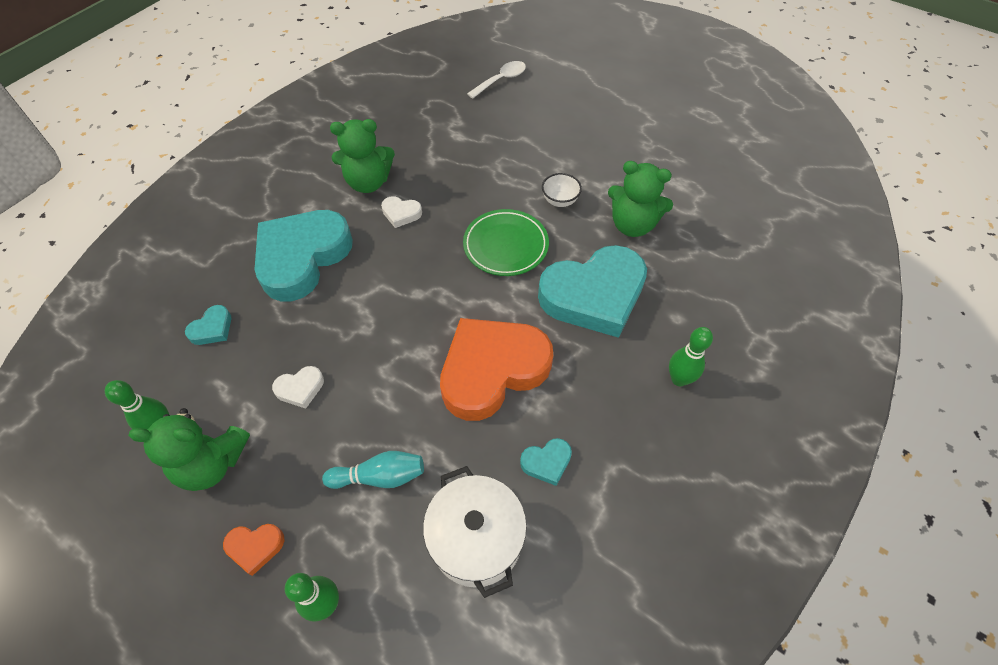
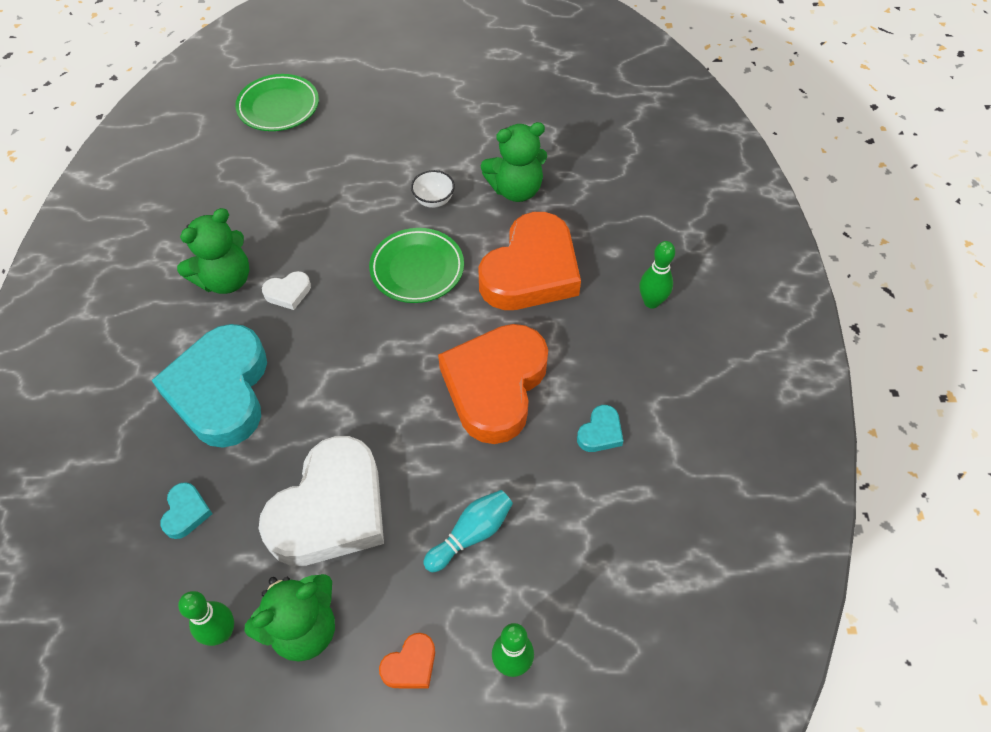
camera: 35 degrees left, 0 degrees up
white heart [272,366,324,409] -> white heart [259,436,384,566], size x2.48
white pot [423,466,527,598] -> none
white spoon [467,61,526,99] -> green plate [235,74,319,131]
turquoise heart [538,245,647,338] -> orange heart [479,212,581,310]

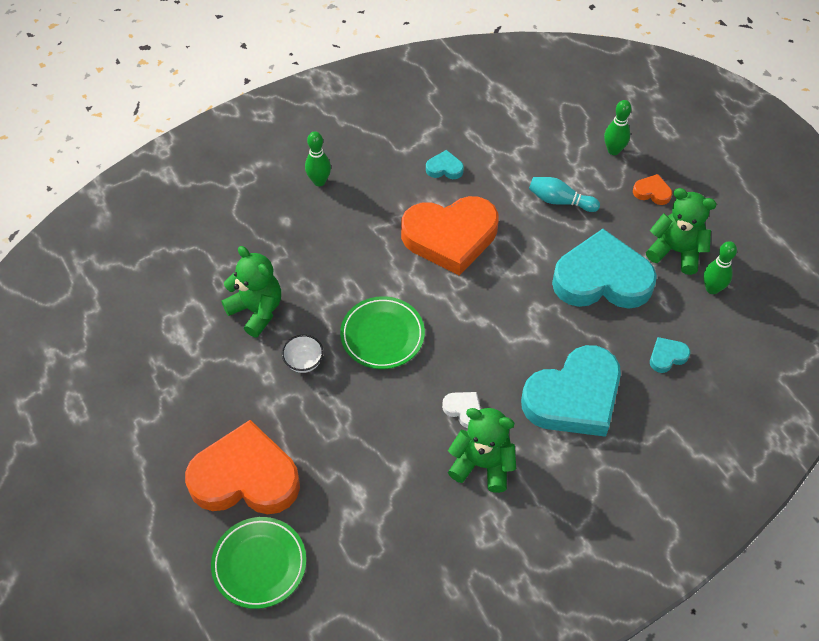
camera: 120 degrees left, 0 degrees up
white heart [259,436,384,566] -> turquoise heart [552,229,657,309]
orange heart [479,212,581,310] -> orange heart moved to [185,420,300,514]

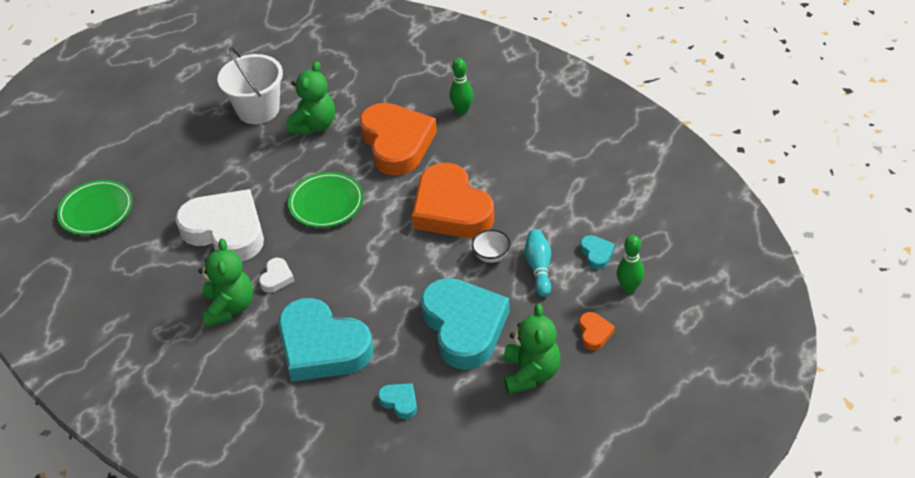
camera: 70 degrees right, 10 degrees down
orange heart [185,420,300,514] -> orange heart moved to [359,103,437,176]
white bowl [282,335,324,373] -> white bowl moved to [472,229,510,263]
turquoise heart [426,150,464,179] -> turquoise heart moved to [580,235,615,270]
green bowling pin [703,241,737,294] -> none
none -> white heart [175,189,264,262]
none -> white bucket [218,47,283,124]

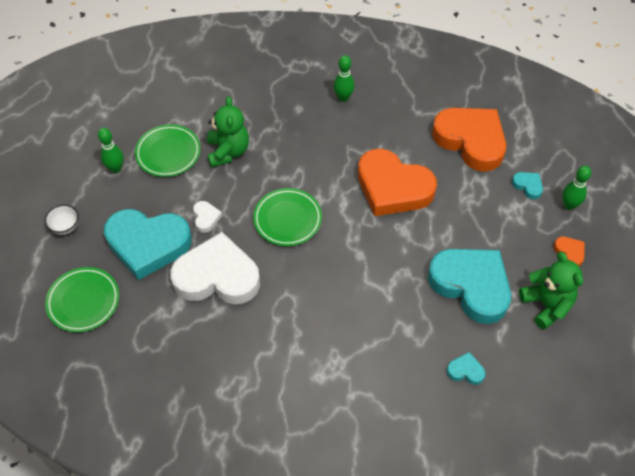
camera: 30 degrees left, 10 degrees up
green teddy bear [198,238,253,327] -> none
white bucket [218,47,283,124] -> green plate [135,125,201,177]
white heart [259,258,294,293] -> white heart moved to [193,201,222,233]
turquoise heart [278,298,373,382] -> turquoise heart moved to [104,209,192,280]
orange heart [359,103,437,176] -> orange heart moved to [432,108,506,172]
white bowl [472,229,510,263] -> white bowl moved to [44,204,79,235]
turquoise bowling pin [524,229,551,297] -> none
none -> green bowling pin [98,128,124,173]

